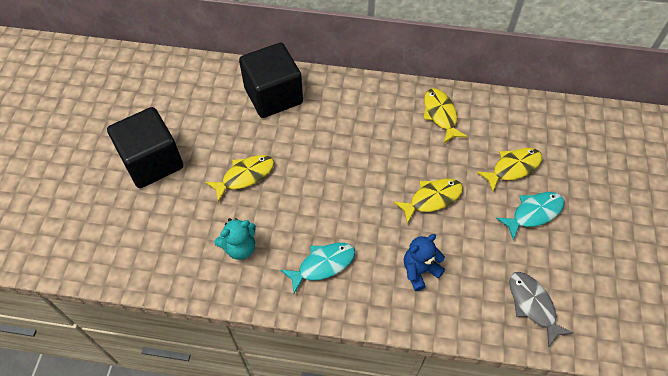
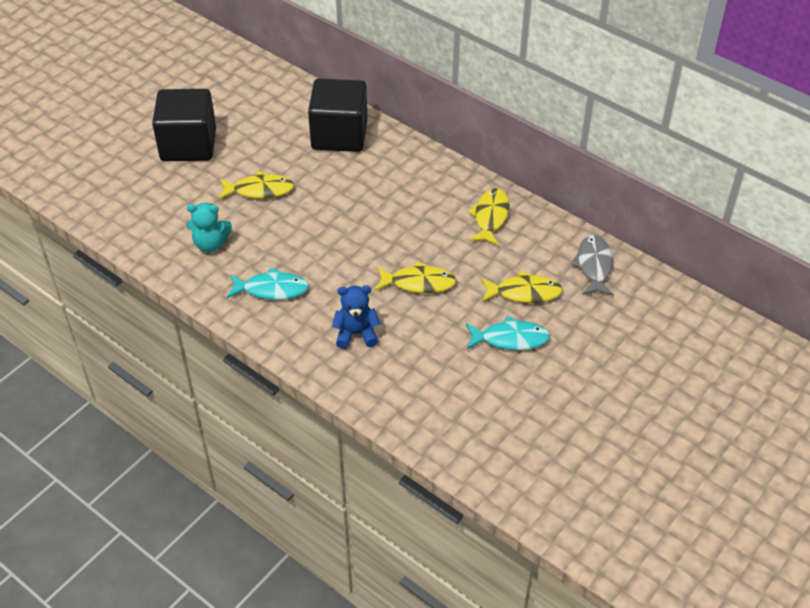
camera: 30 degrees right, 10 degrees down
grey fish [509,272,573,347] -> grey fish moved to [571,235,614,296]

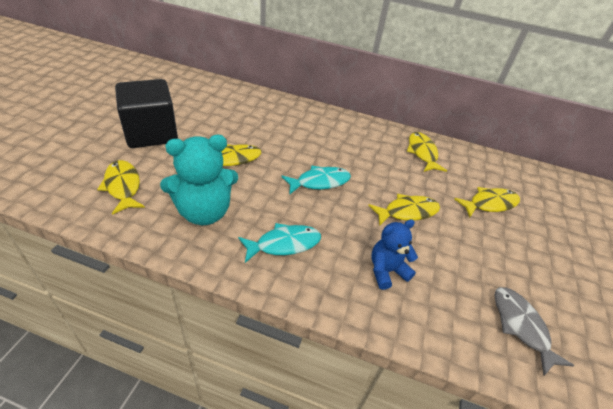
camera: 25 degrees left, 5 degrees down
turquoise teddy bear [187,203,232,252] -> turquoise teddy bear [160,135,238,225], size x1.63
black cube [308,78,368,152] -> none
turquoise fish [466,316,550,350] -> turquoise fish moved to [281,166,351,195]
grey fish [571,235,614,296] -> grey fish moved to [495,287,574,376]
none -> yellow fish [97,160,145,215]

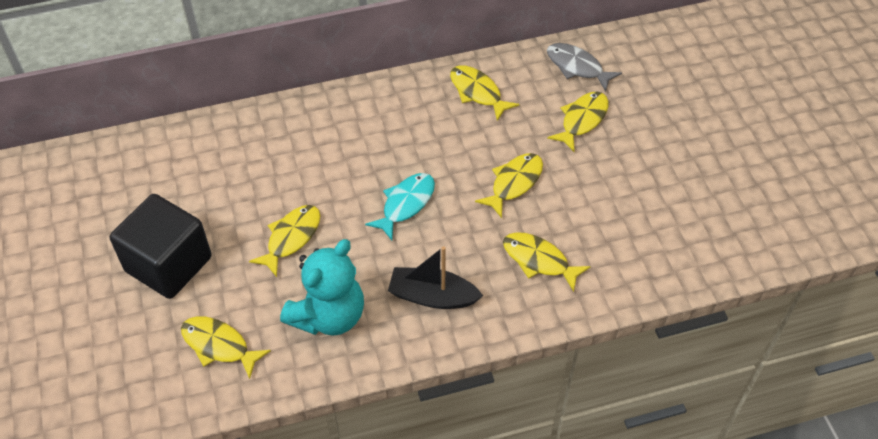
camera: 30 degrees left, 10 degrees up
turquoise fish [238,223,321,263] -> black boat [388,246,483,309]
blue teddy bear [371,219,418,290] -> yellow fish [503,232,591,292]
grey fish [495,287,574,376] -> grey fish moved to [547,43,622,92]

